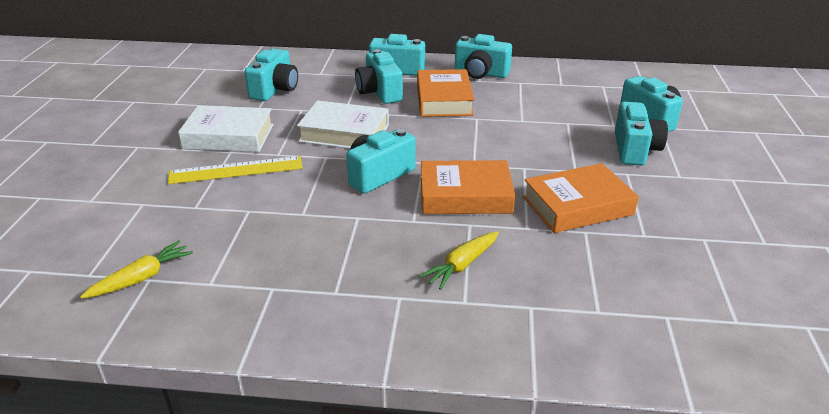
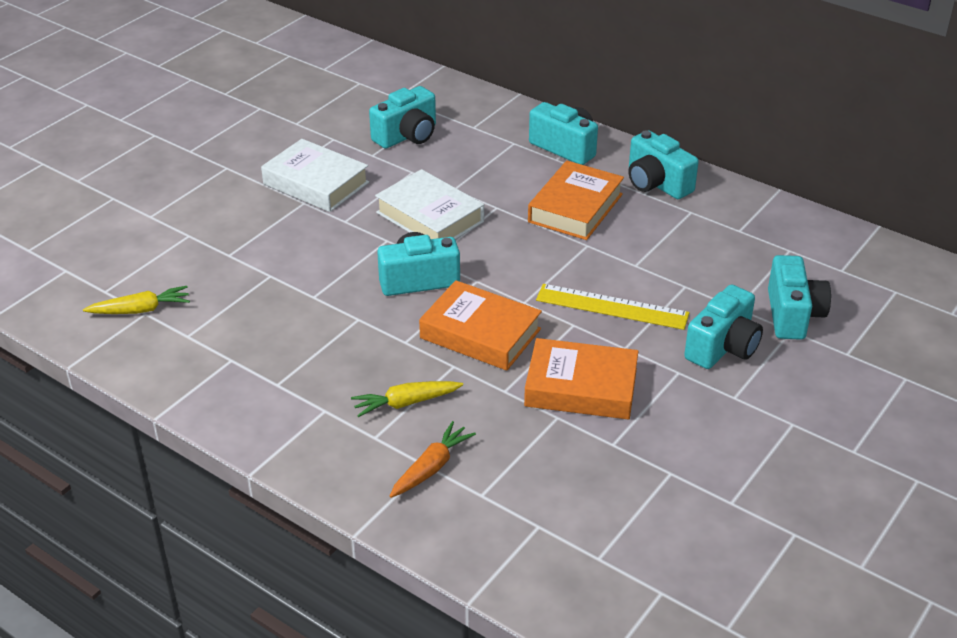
camera: 30 degrees right, 5 degrees up
yellow ruler [168,156,303,184] -> yellow ruler moved to [536,284,690,330]
turquoise camera [355,49,403,104] -> none
none -> orange carrot [390,421,476,498]

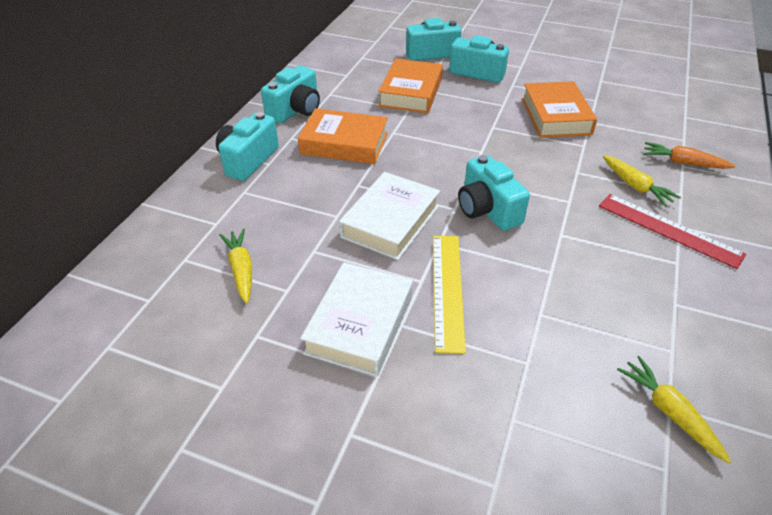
camera: 105 degrees left, 5 degrees up
turquoise camera [369,86,436,149] -> yellow carrot [219,229,252,304]
orange book [419,280,542,371] -> orange book moved to [378,59,443,113]
yellow ruler [536,284,690,330] -> yellow ruler moved to [433,236,466,354]
none -> red ruler [599,194,746,269]

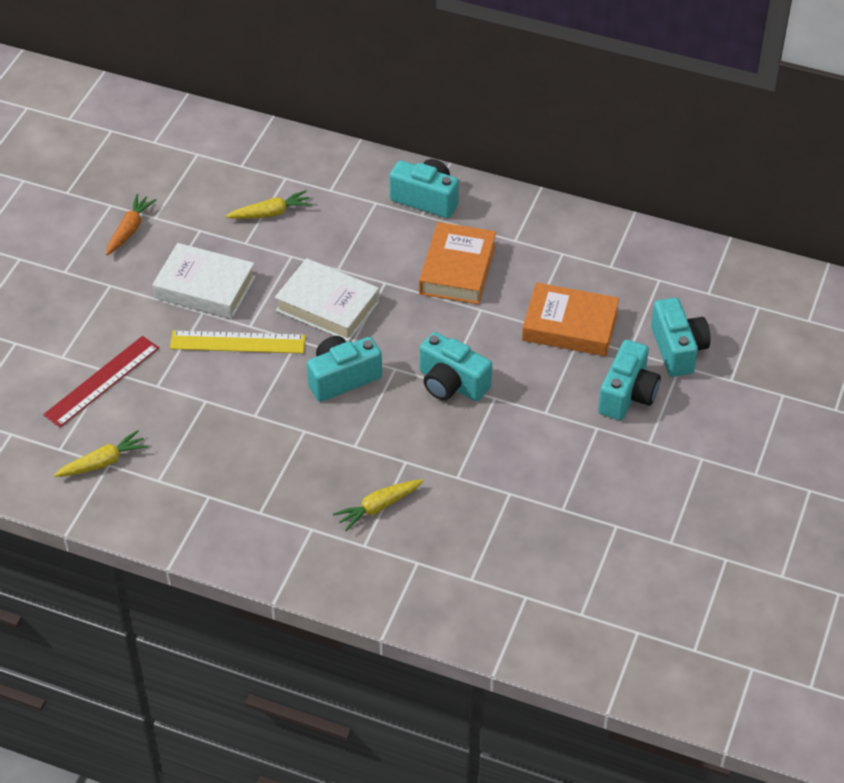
camera: 90 degrees right, 5 degrees up
turquoise camera [261,65,320,123] -> turquoise camera moved to [420,332,492,401]
orange book [522,81,597,138] -> none
red ruler [599,194,746,269] -> red ruler moved to [43,336,159,427]
orange carrot [644,142,735,169] -> orange carrot moved to [106,194,156,255]

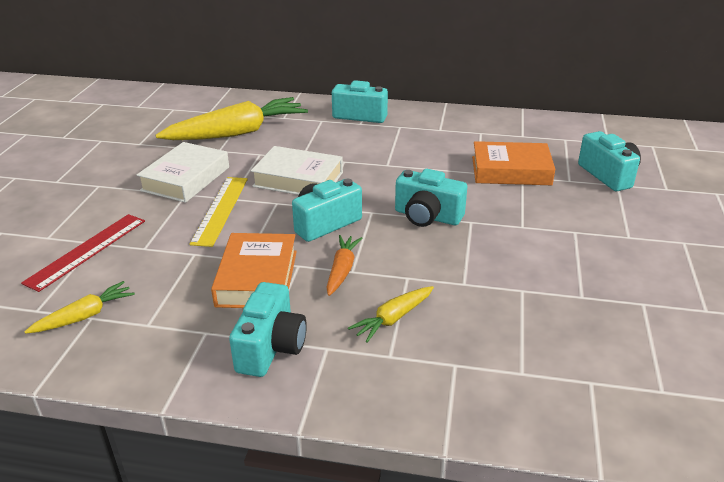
camera: 10 degrees left, 15 degrees down
orange carrot [106,194,156,255] -> orange carrot moved to [326,235,363,296]
white book [153,243,256,319] -> white book turned 75 degrees counterclockwise [137,142,229,203]
yellow ruler [170,330,306,354] -> yellow ruler turned 75 degrees counterclockwise [189,177,248,247]
yellow carrot [226,190,312,219] -> yellow carrot [156,97,308,140], size x2.10
orange book [419,222,496,304] -> orange book moved to [211,233,297,308]
turquoise camera [598,340,661,420] -> turquoise camera moved to [229,282,307,377]

